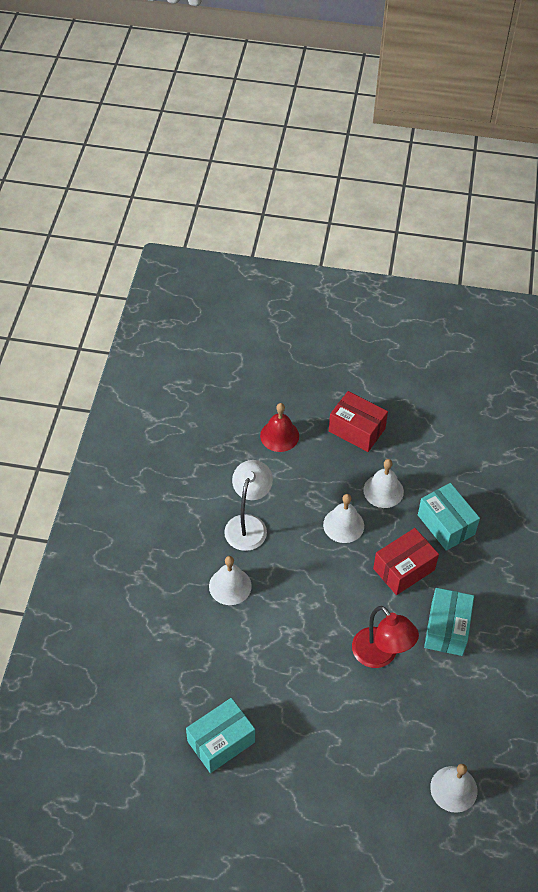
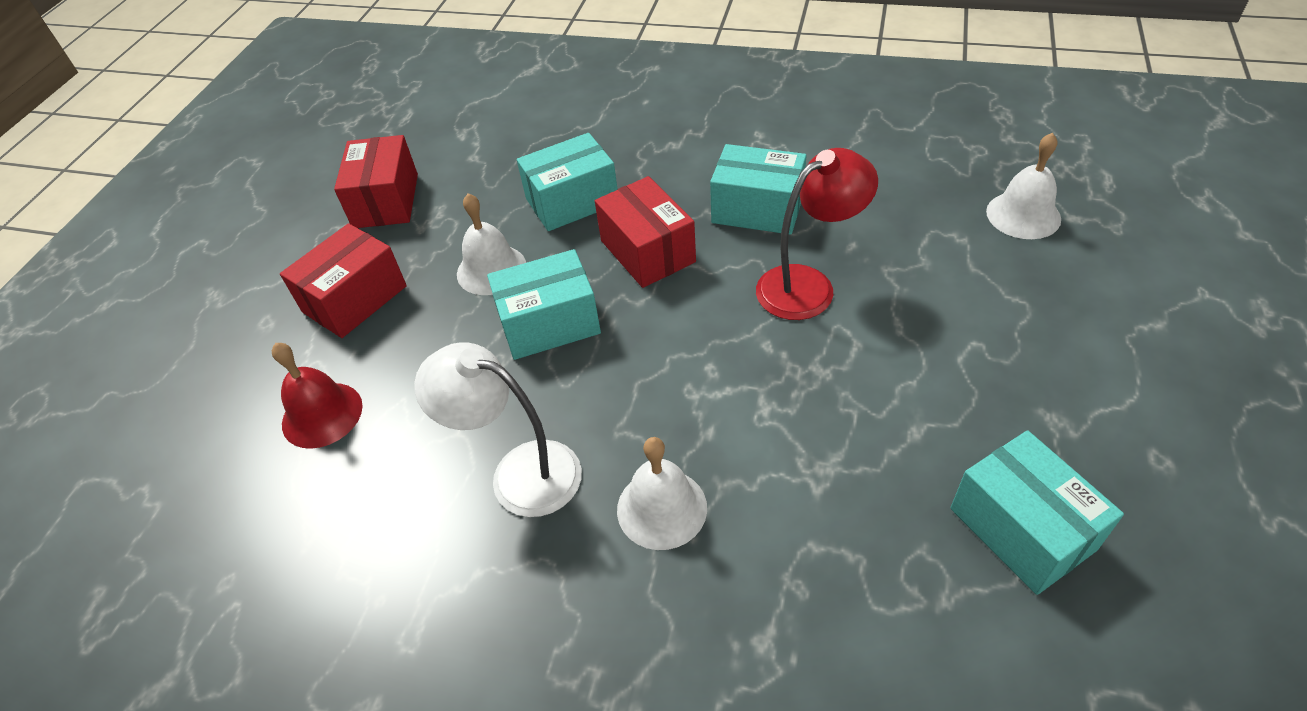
camera: 80 degrees left, 5 degrees down
white bell [323,494,364,543] -> turquoise box [487,249,601,360]
none -> red box [334,135,418,228]

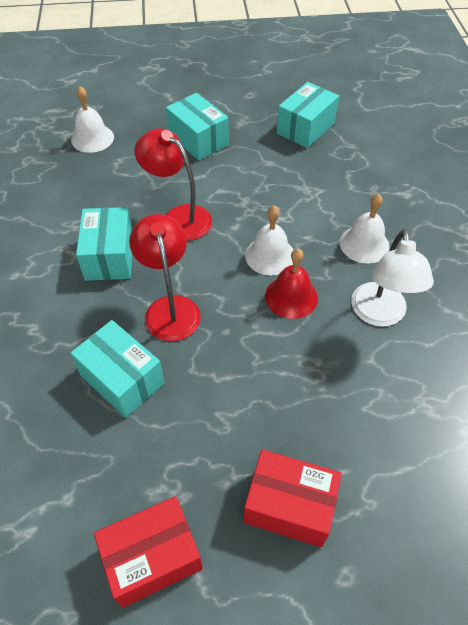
camera: 115 degrees left, 5 degrees up
red bell [272,343,363,449] -> red bell moved to [265,248,318,319]
white bell [457,193,526,295] -> white bell moved to [245,206,293,276]
turquoise box [487,249,601,360] -> turquoise box moved to [166,93,229,160]
red box [595,176,696,288] -> red lamp [129,214,201,341]

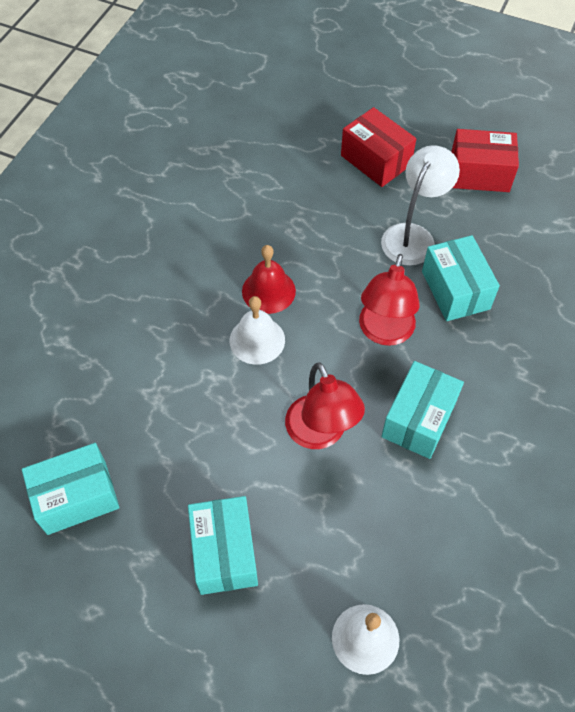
camera: 150 degrees left, 5 degrees up
white bell [340,194,389,264] -> none
white lamp [351,229,434,327] -> white lamp moved to [381,145,460,266]

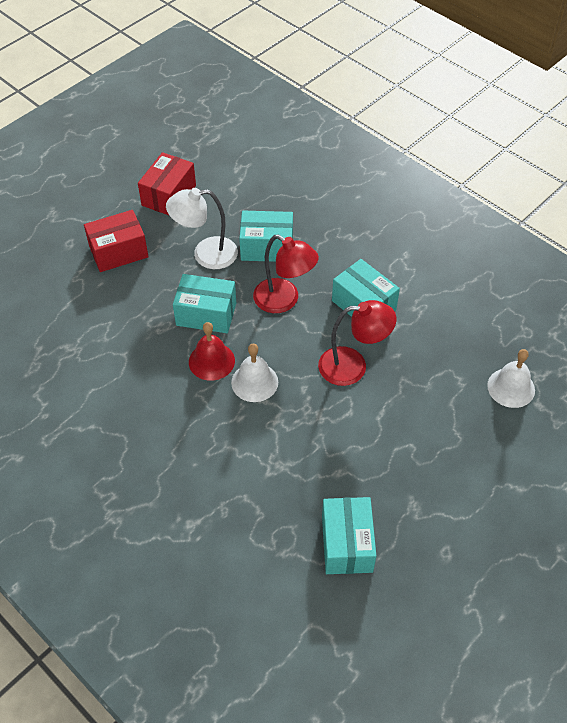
camera: 70 degrees left, 5 degrees down
turquoise box [188,496,258,595] -> turquoise box moved to [173,274,236,333]
white lamp [381,145,460,266] -> white lamp turned 60 degrees counterclockwise [166,188,238,269]

